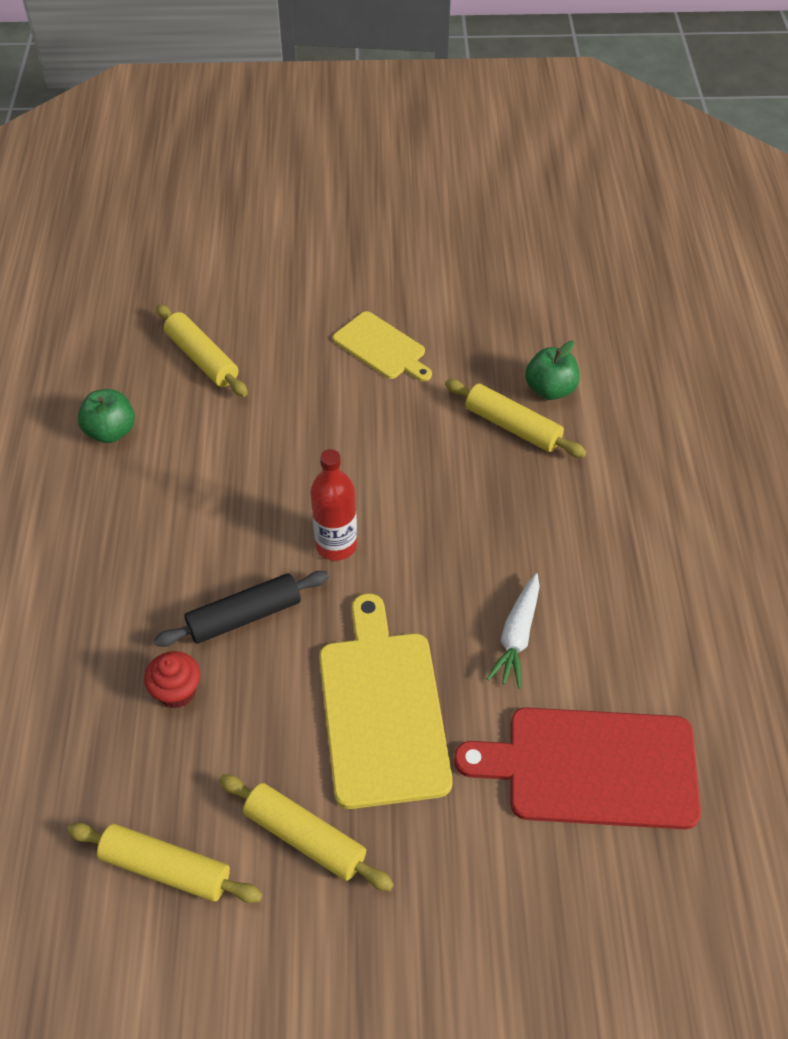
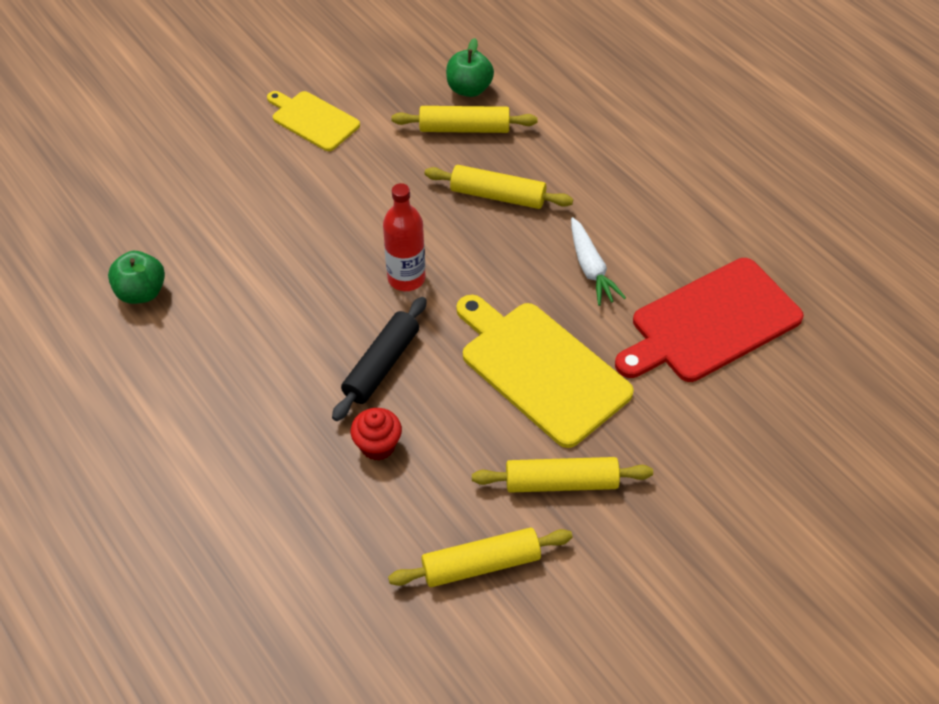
camera: 35 degrees left, 0 degrees up
yellow rolling pin [156,304,248,397] -> yellow rolling pin moved to [424,165,573,209]
yellow cutting board [333,311,432,381] -> yellow cutting board turned 150 degrees counterclockwise [267,91,360,151]

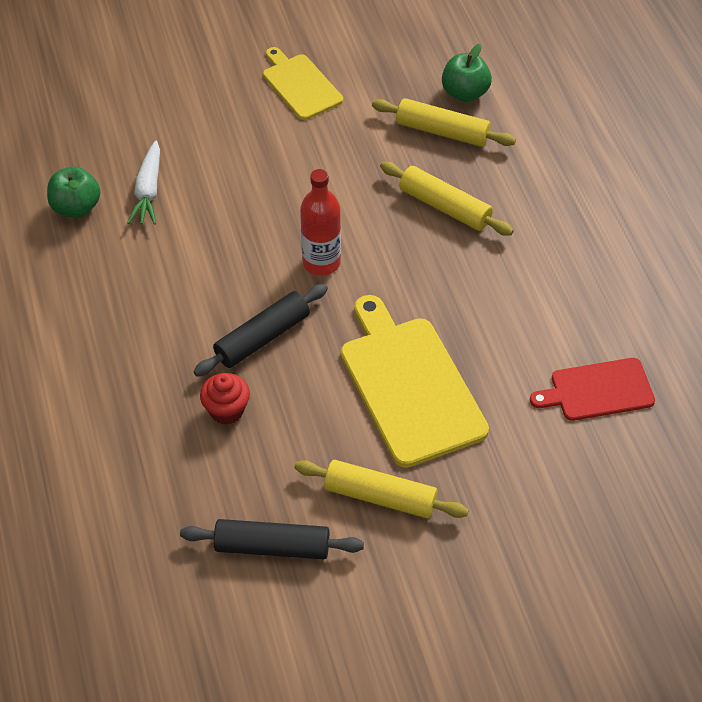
camera: 20 degrees right, 0 degrees up
yellow rolling pin [388,528,573,587] -> black rolling pin [180,519,364,559]
white carrot [571,217,626,306] -> white carrot moved to [127,140,160,225]
red cutting board [615,258,804,382] -> red cutting board [530,358,655,421], size x0.59

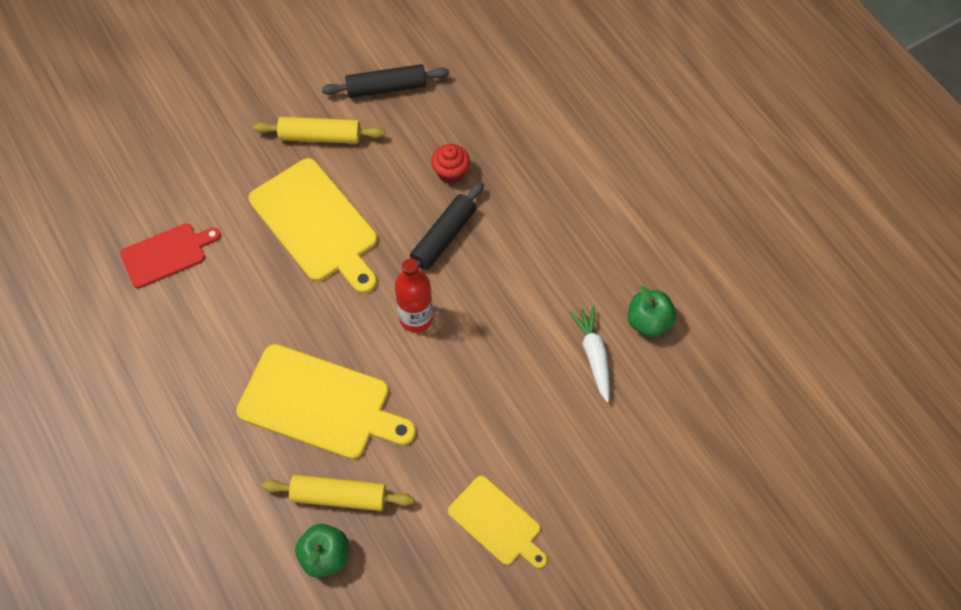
camera: 165 degrees right, 10 degrees up
yellow rolling pin [380,162,514,236] -> yellow cutting board [236,344,416,460]

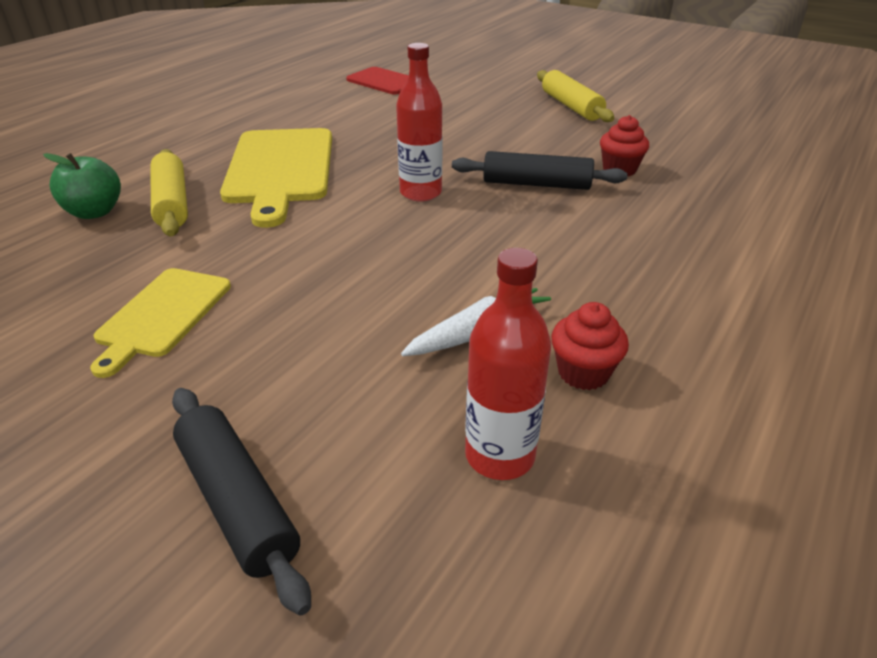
camera: 65 degrees right, 25 degrees down
yellow cutting board [249,158,377,294] -> none
black rolling pin [322,64,449,98] -> black rolling pin moved to [172,388,311,615]
green apple [628,286,676,337] -> red cupcake [551,302,629,390]
none -> red bottle [465,248,551,480]

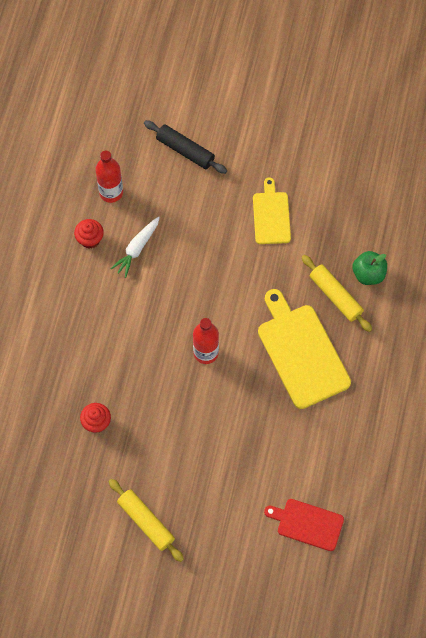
camera: 160 degrees right, 30 degrees up
black rolling pin [452,151,628,190] -> none

